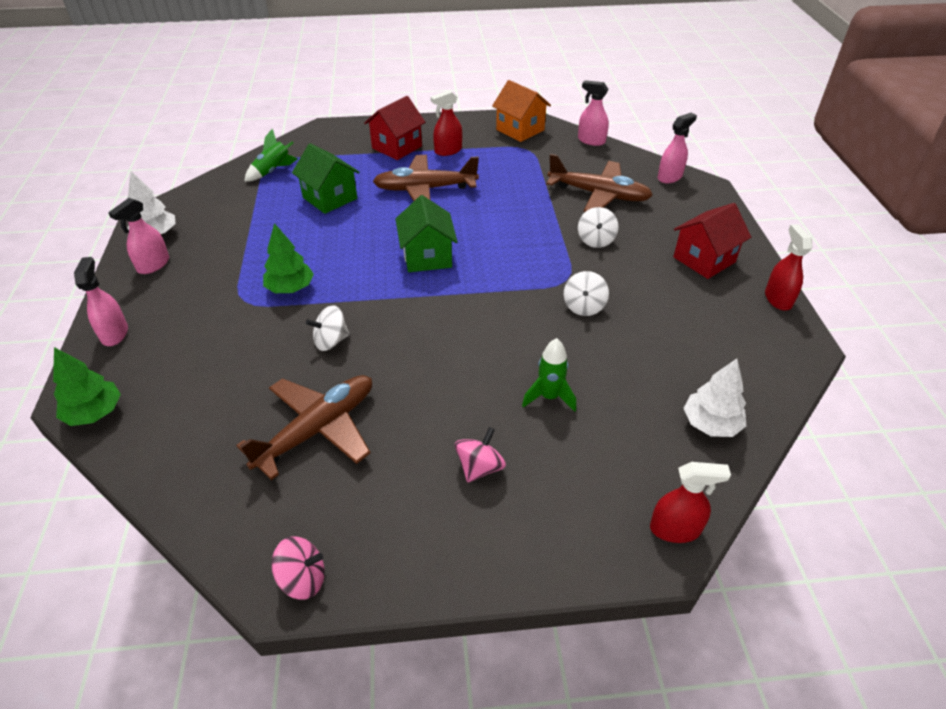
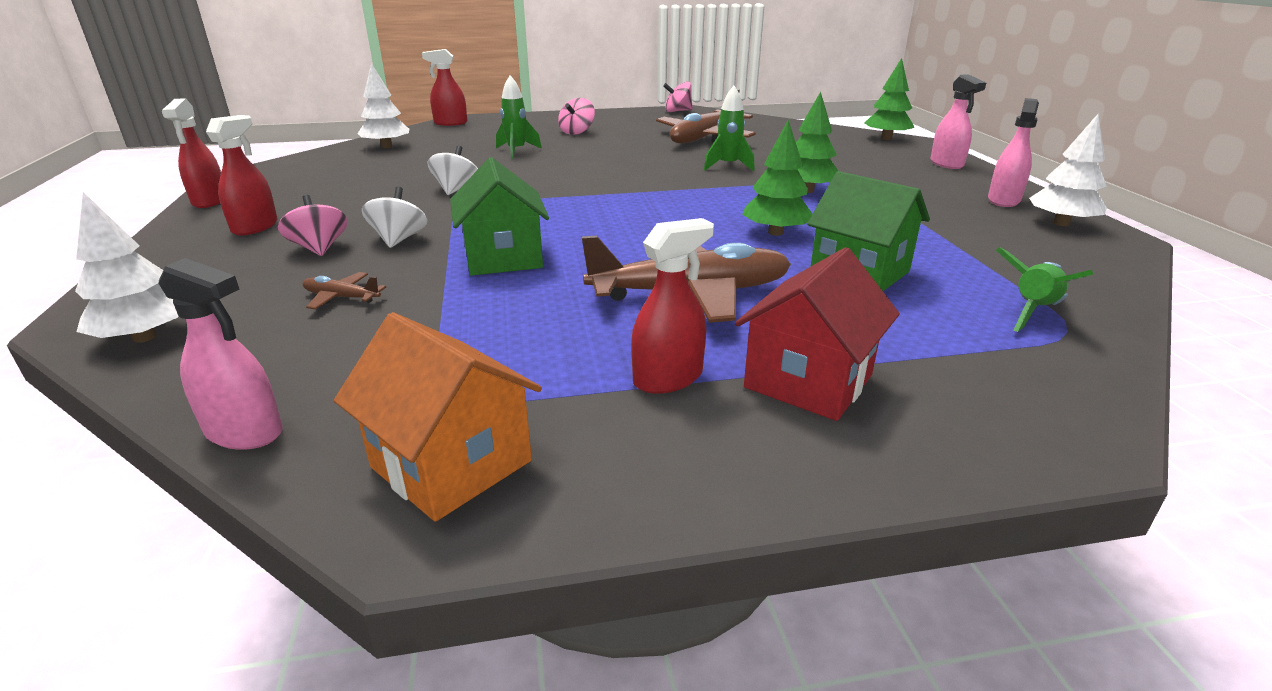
camera: 175 degrees right, 15 degrees down
white spinning top [306,305,350,351] -> green rocket [704,86,755,171]
green house [396,195,458,272] -> green house moved to [450,157,549,276]
brown plane [546,154,653,212] -> brown plane [303,272,386,310], size x0.42
pink spray bottle [658,113,697,184] -> white tree [75,192,179,343]
red house [673,203,751,279] -> red spray bottle [206,115,278,236]
none -> pink spinning top [278,195,348,256]
none -> green tree [742,120,812,236]

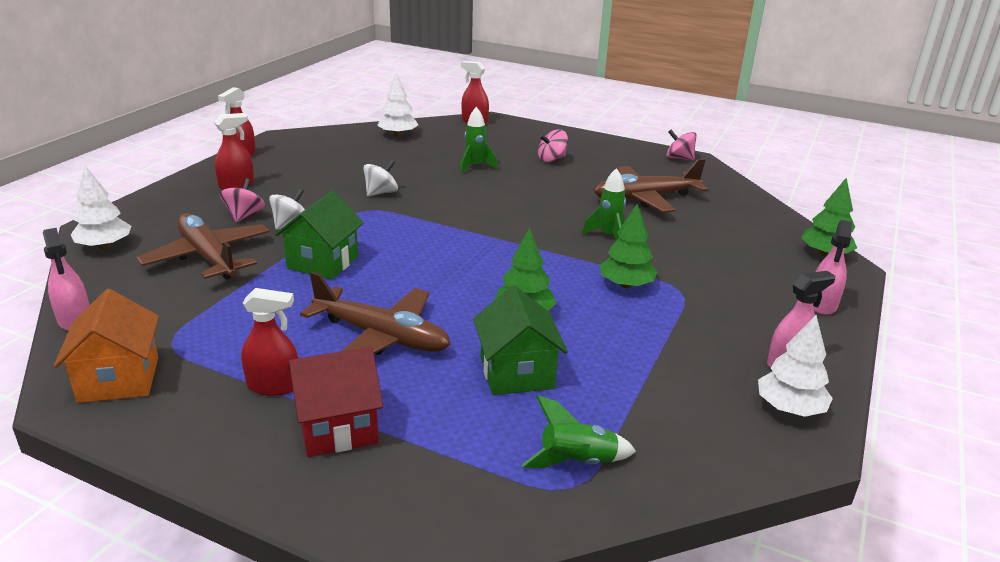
camera: 35 degrees right, 0 degrees up
brown plane [303,272,386,310] -> brown plane [137,213,269,280], size x2.37

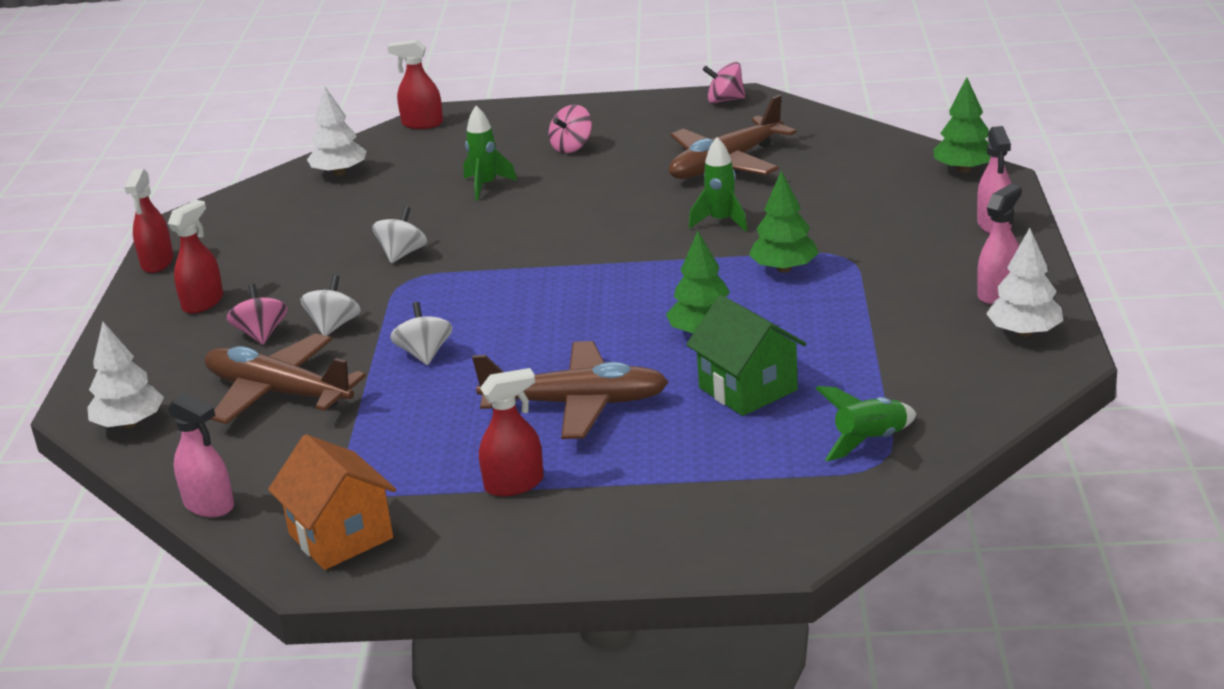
camera: 20 degrees left, 0 degrees up
green house [275,191,364,280] -> white spinning top [390,302,453,365]
red house [288,347,383,457] -> none

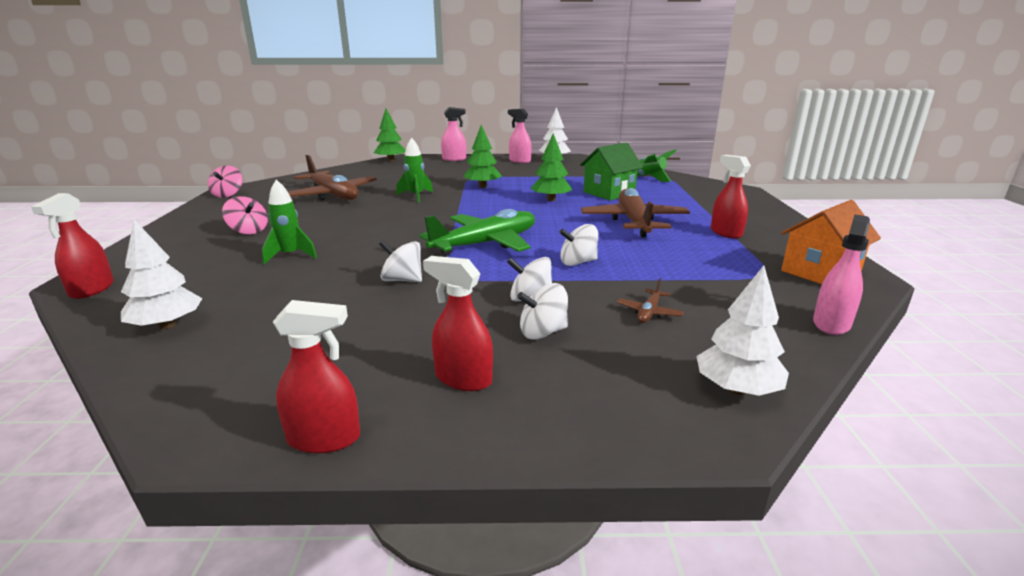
camera: 95 degrees left, 5 degrees down
brown plane [205,333,366,424] -> brown plane [617,278,684,323], size x0.42
pink spinning top [227,284,287,344] -> white spinning top [517,283,568,340]
none -> green plane [419,209,535,255]

